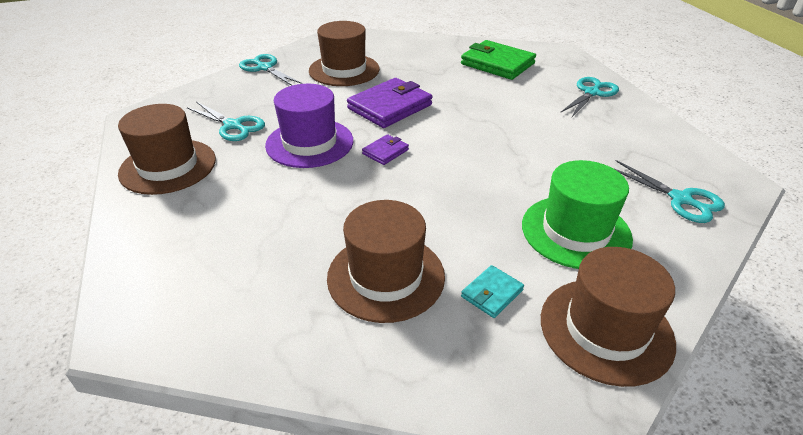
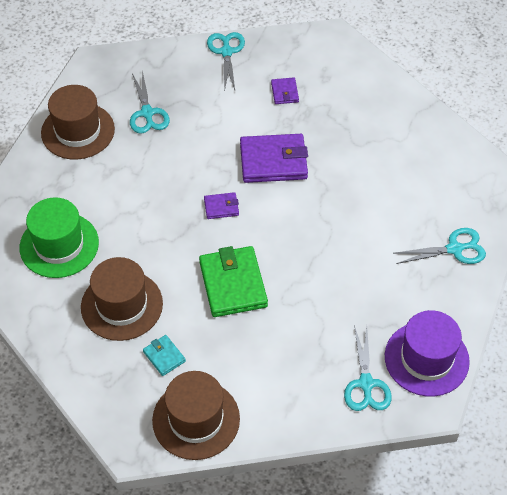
camera: 40 degrees right, 15 degrees up
purple hat [265,84,353,168] -> purple hat moved to [385,310,470,397]
brown hat [309,21,380,86] -> purple wallet [271,78,299,104]
green wallet [461,40,536,80] -> green wallet moved to [199,246,268,317]
turquoise wallet [461,265,524,318] -> turquoise wallet turned 60 degrees clockwise [143,335,186,376]
green hat [522,160,633,269] -> green hat moved to [20,197,99,278]

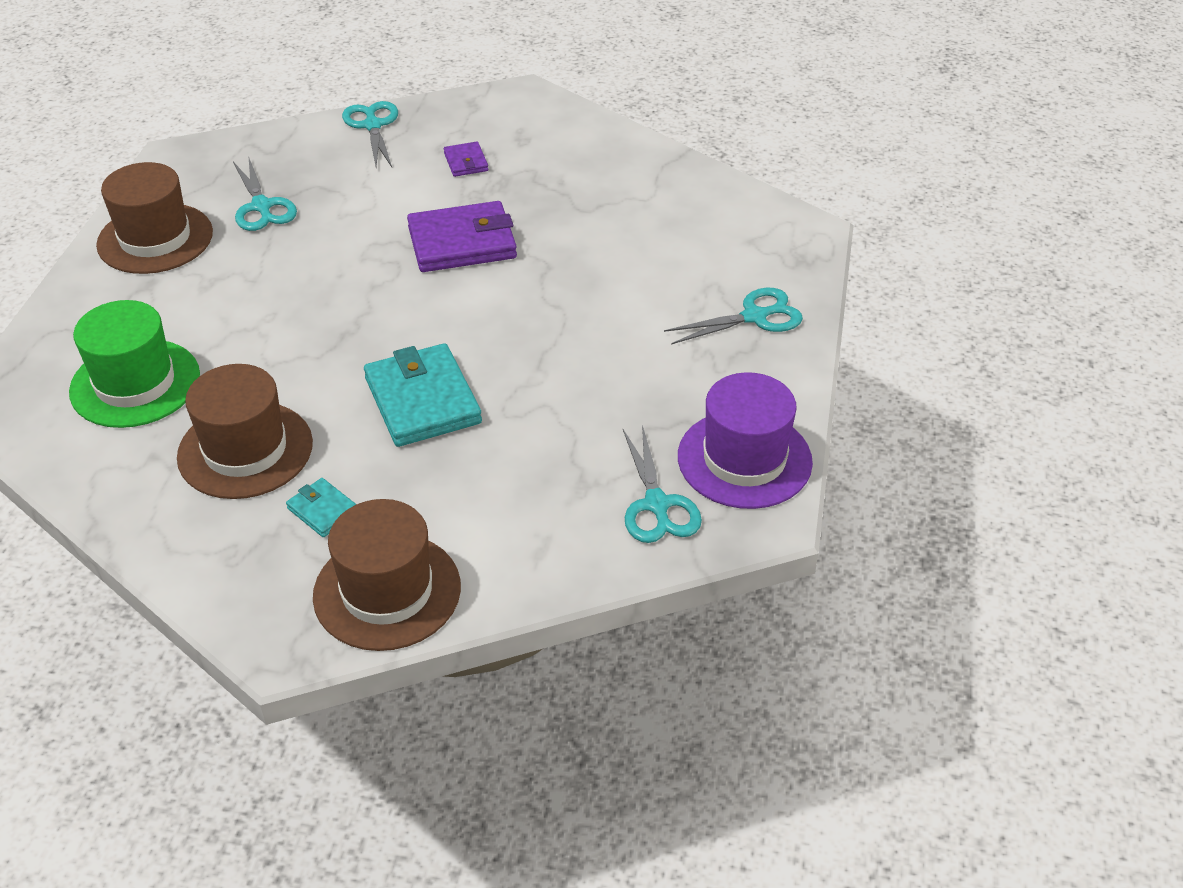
camera: 10 degrees left, 10 degrees down
green wallet [199,246,268,317] -> turquoise wallet [364,343,482,447]
purple wallet [204,192,239,219] -> none

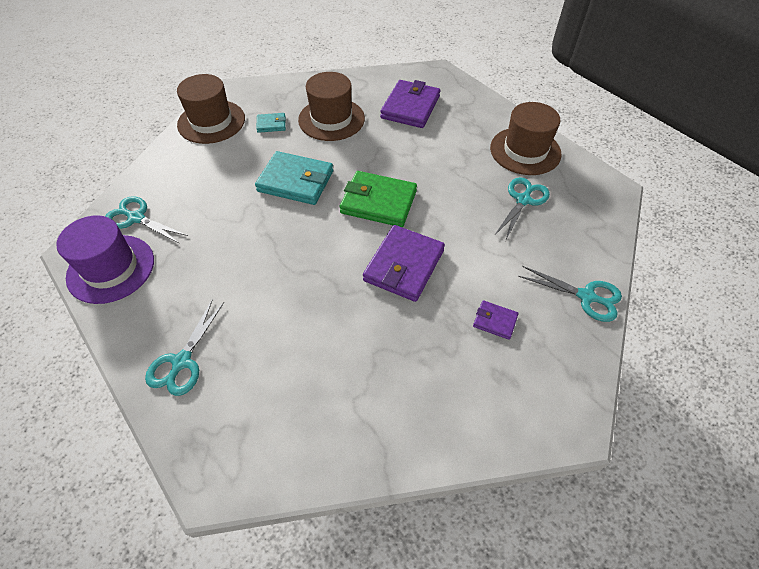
camera: 130 degrees right, 10 degrees up
green hat [69,300,200,428] -> purple wallet [380,80,440,128]
turquoise scissors [233,158,297,231] -> turquoise scissors turned 105 degrees clockwise [494,177,550,241]
none -> green wallet [340,171,417,227]

